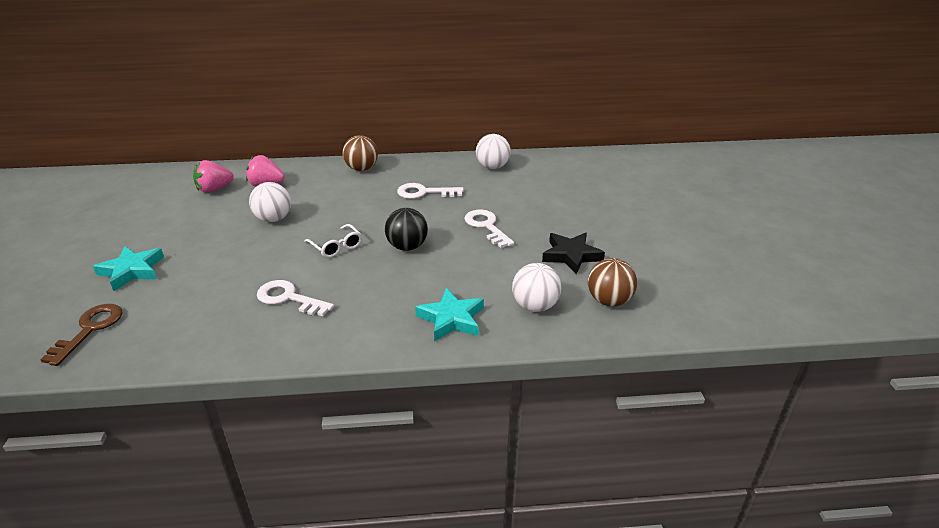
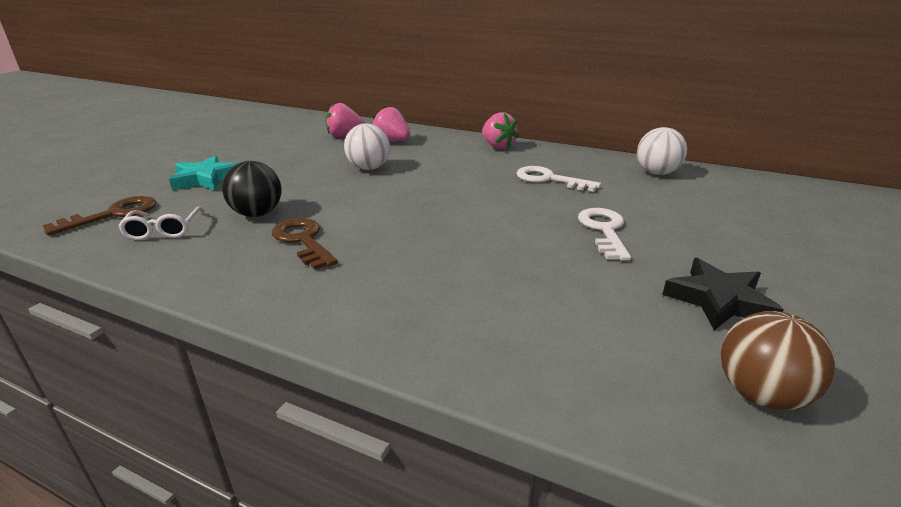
camera: 30 degrees right, 5 degrees down
white key [257,280,334,316] -> brown key [272,218,337,270]
white glasses [304,224,362,258] -> white glasses moved to [118,207,205,240]
brown ball [342,135,378,171] -> pink strawberry [482,112,519,149]
black ball [385,208,428,251] -> black ball moved to [222,161,282,217]
turquoise star [415,288,484,341] -> none
white ball [512,263,561,312] -> none

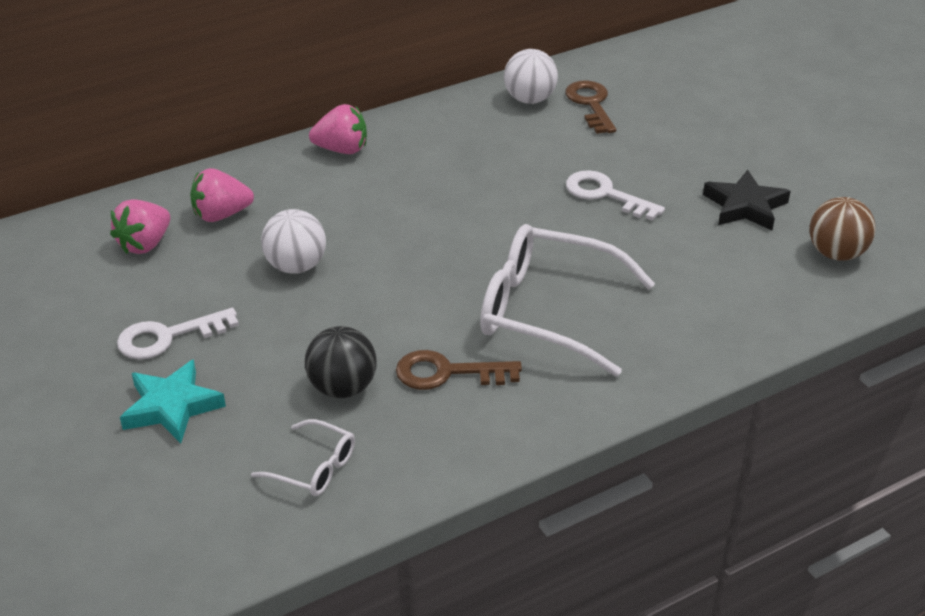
camera: 55 degrees left, 10 degrees up
brown key [43,196,156,236] -> brown key moved to [565,80,616,134]
white key [517,166,601,192] -> white key moved to [117,308,239,360]
none -> white glasses [480,224,655,377]

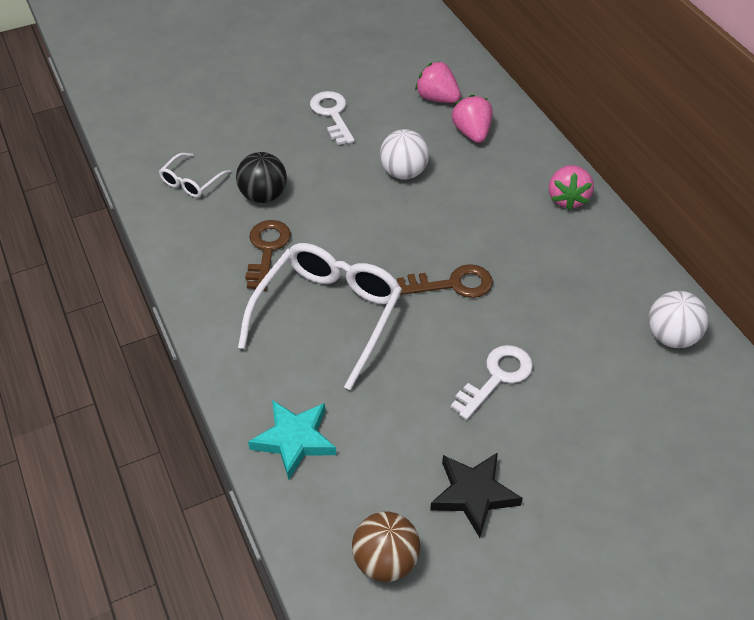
camera: 95 degrees right, 10 degrees up
turquoise star [120,359,226,443] -> turquoise star moved to [248,400,336,480]
brown key [565,80,616,134] -> brown key moved to [397,264,493,298]

